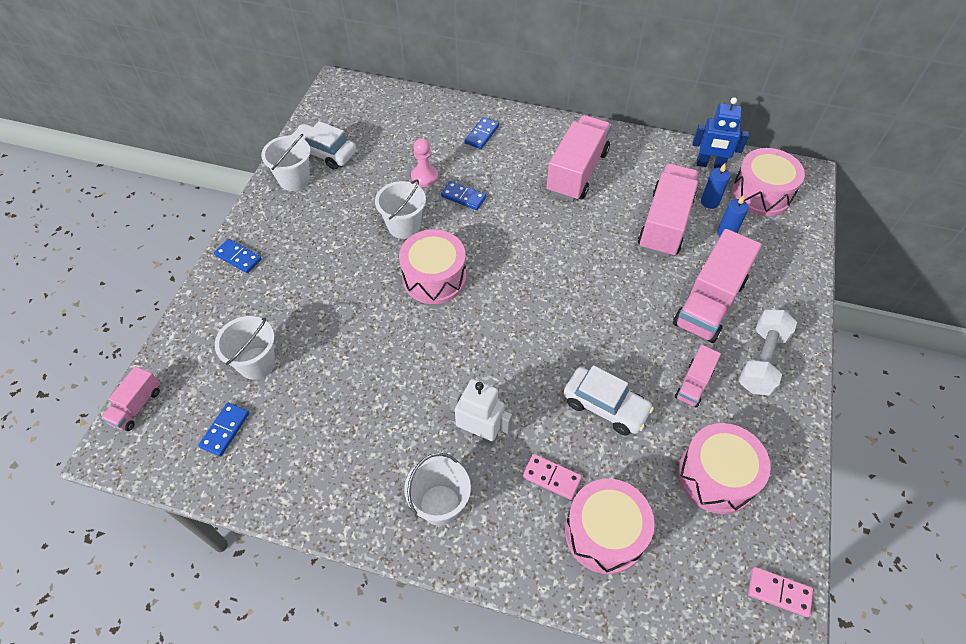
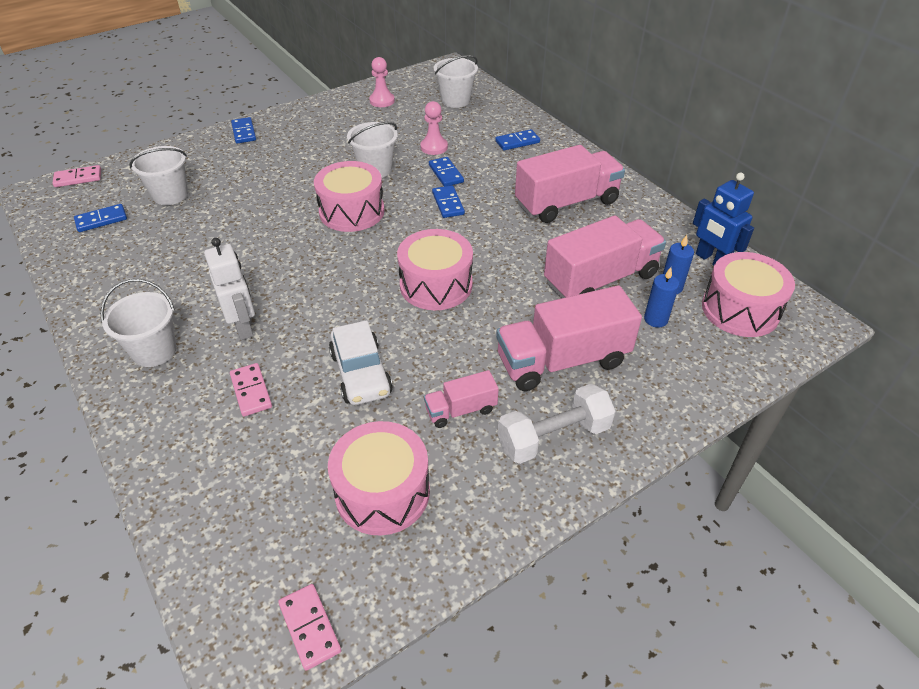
camera: 40 degrees right, 10 degrees down
pink truck [101,366,160,431] -> pink domino [53,165,101,187]
white bucket [261,134,311,191] -> white bucket moved to [434,55,478,108]
white car [290,121,356,170] -> pink pawn [369,57,395,107]
pink drum [565,479,654,574] -> pink drum moved to [397,229,473,310]
none -> blue domino [432,185,465,218]

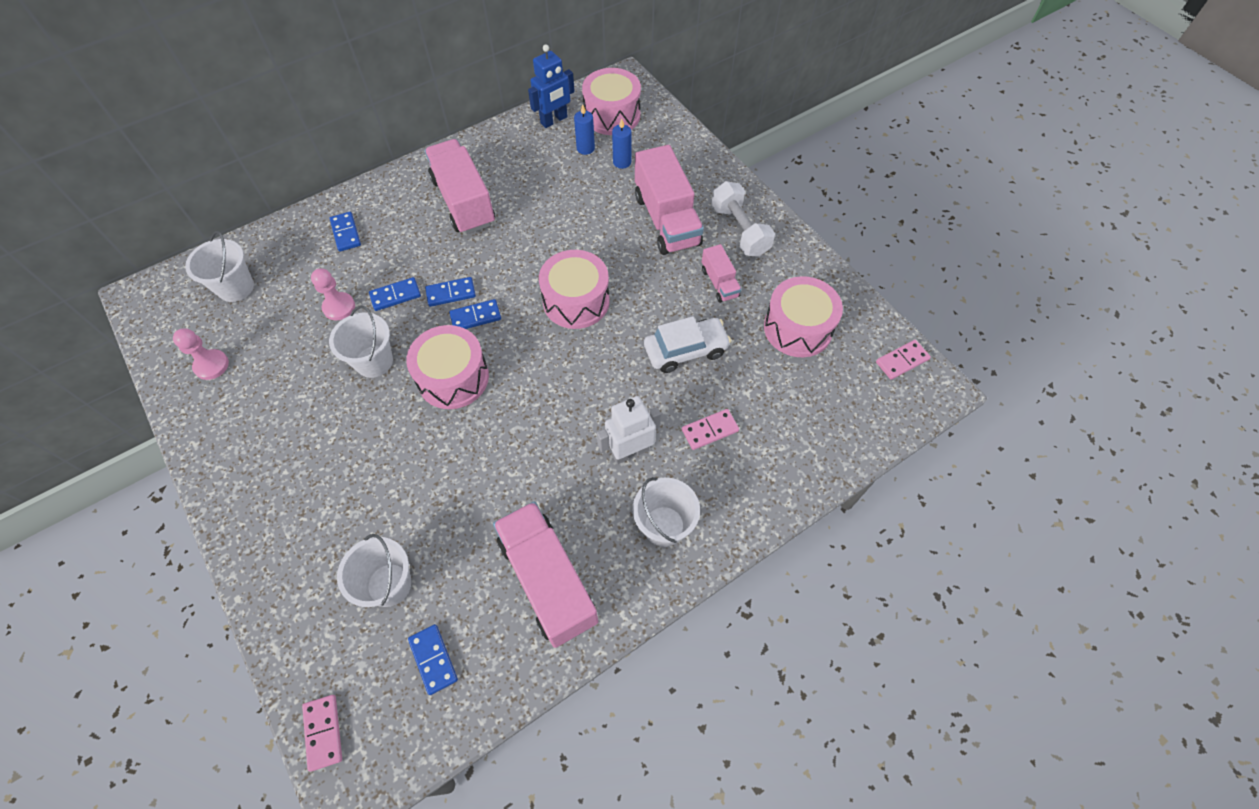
camera: 90 degrees left, 15 degrees up
blue domino [231,117,256,144] -> blue domino moved to [449,299,501,329]
pink truck [544,215,666,298] -> pink truck moved to [493,501,599,648]

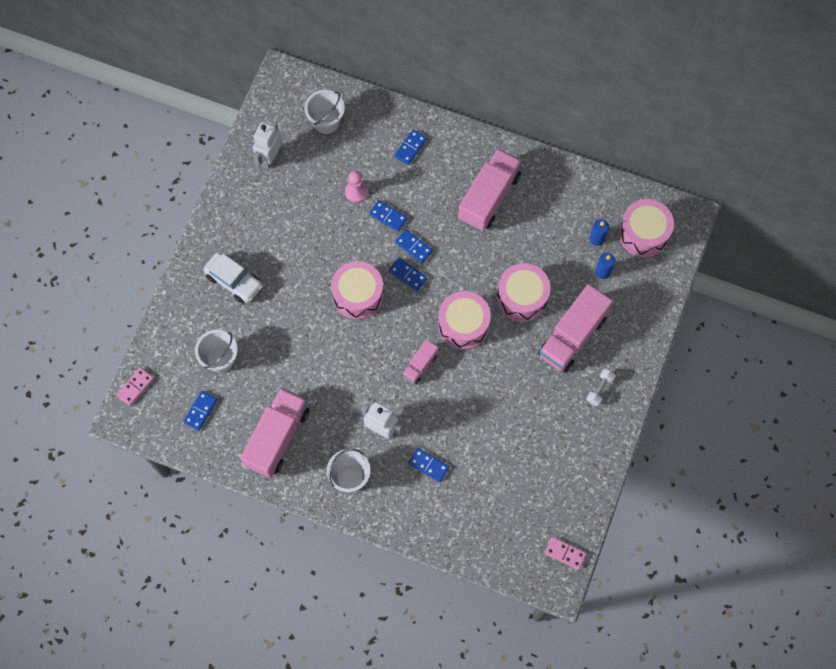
camera: 55 degrees right, 10 degrees up
pink pawn [173,328,229,380] -> white robot [253,122,282,169]
white bucket [329,306,393,378] -> none
blue robot [528,45,575,128] -> none
white car [644,316,731,373] -> white car moved to [203,252,263,303]
pink domino [682,409,739,450] -> blue domino [408,448,449,482]
pink truck [702,244,742,303] -> pink truck moved to [403,339,438,384]
white dumbbell [711,181,775,257] -> white dumbbell [587,369,616,406], size x0.56
pink drum [764,276,843,357] -> pink drum moved to [497,263,550,322]

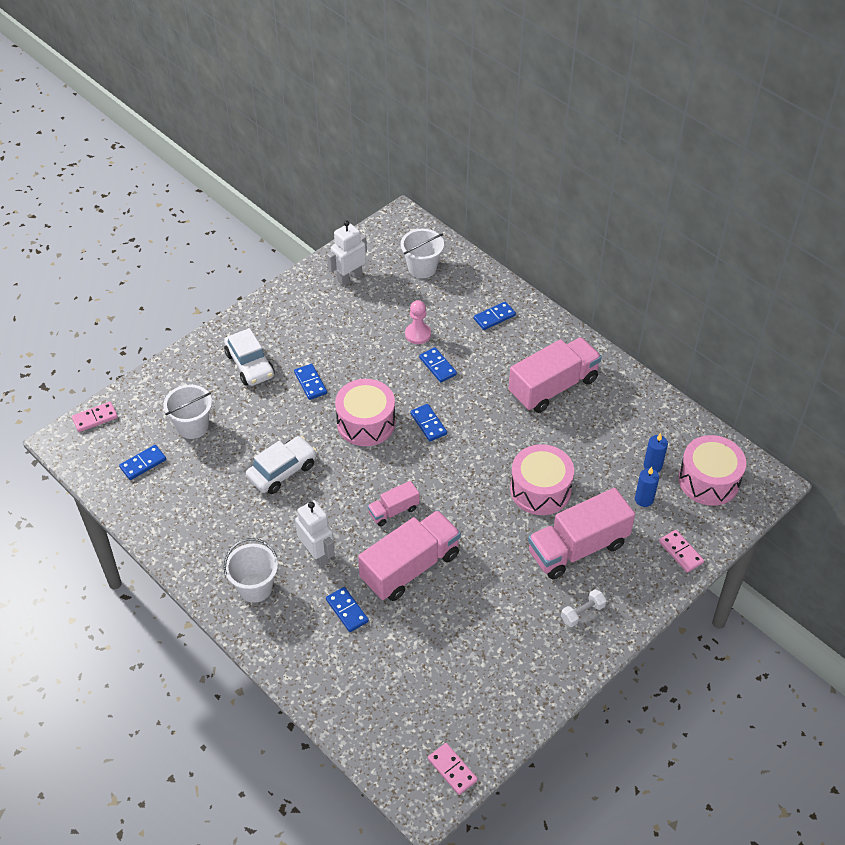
camera: 25 degrees right, 20 degrees down
pink truck [240,388,309,478] -> pink truck moved to [358,510,461,601]
blue domino [395,229,433,263] -> blue domino moved to [294,364,327,400]
pink drum [438,291,491,350] -> none
none -> white car [246,436,317,494]
none -> pink domino [659,530,704,573]

